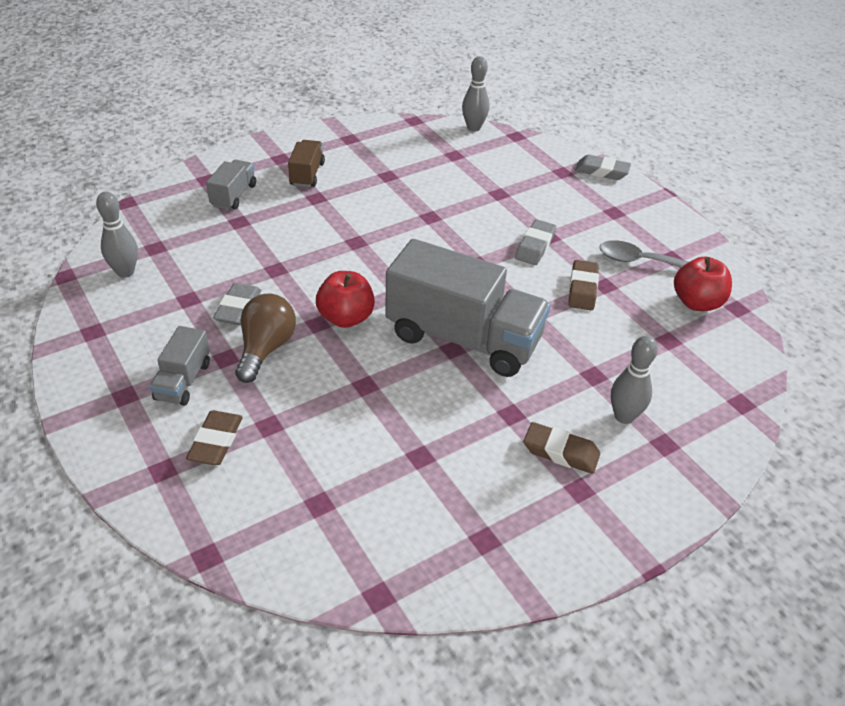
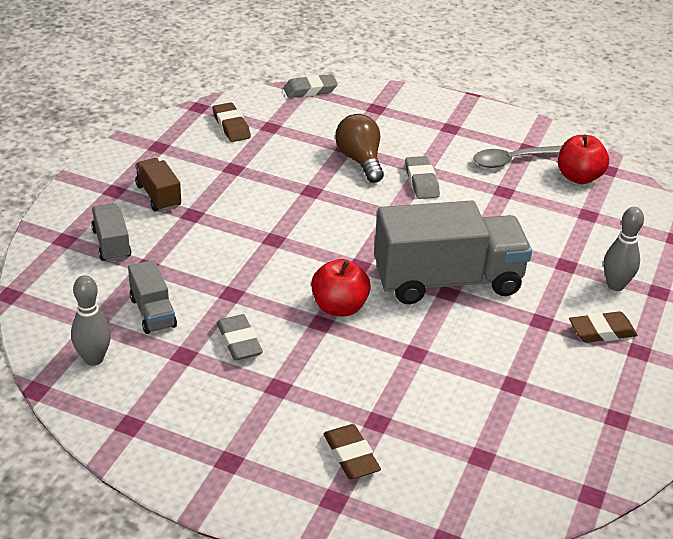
camera: 35 degrees left, 5 degrees down
grey truck [149,326,210,406] -> grey truck moved to [128,260,177,334]
brown light bulb [235,294,296,383] -> brown light bulb moved to [335,114,384,183]
grey bowling pin [462,56,490,132] -> none
brown eraser [568,260,599,310] -> brown eraser moved to [213,102,251,142]
grey eraser [575,155,631,180] -> grey eraser moved to [283,74,338,98]

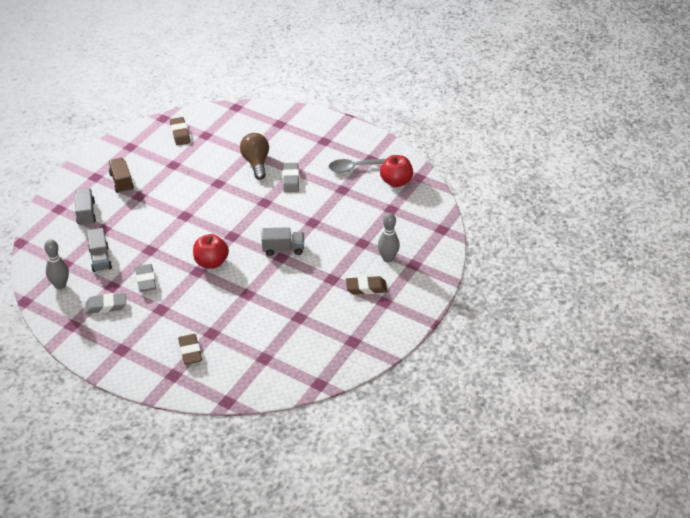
camera: 10 degrees right, 5 degrees up
grey eraser [283,74,338,98] -> grey eraser moved to [85,293,126,314]
grey truck [374,201,532,304] -> grey truck [262,227,304,256], size x0.47

